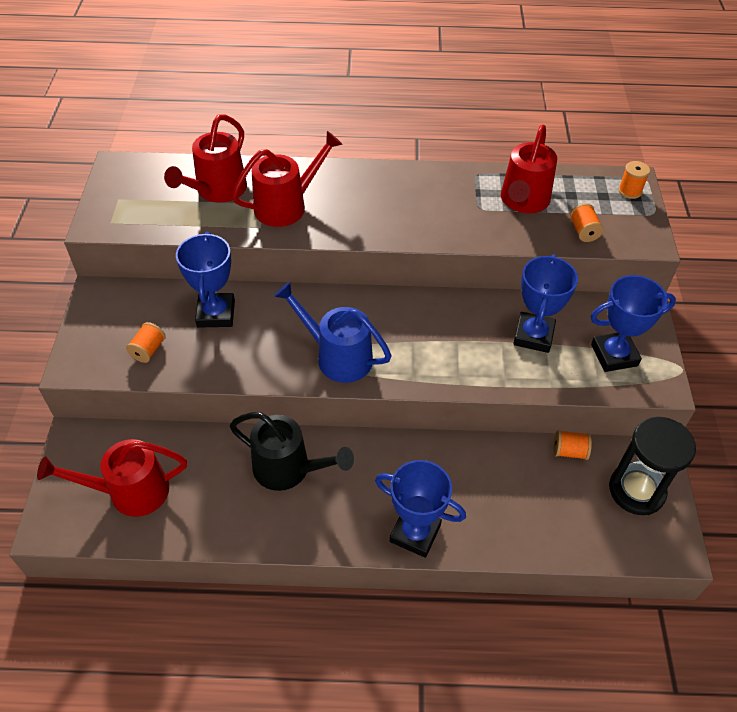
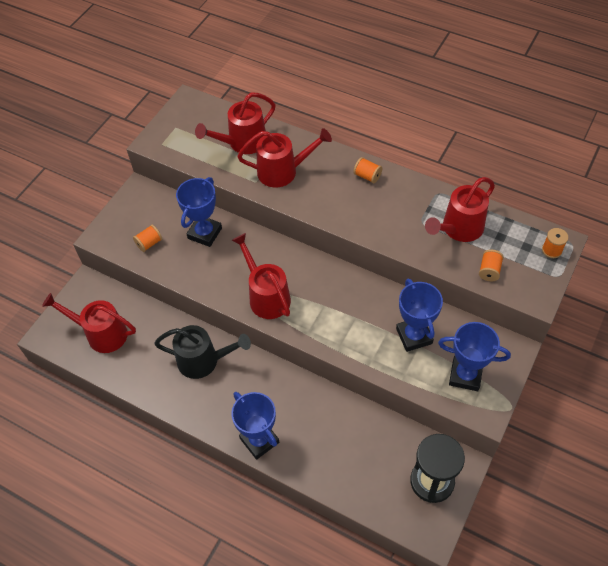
camera: 30 degrees right, 5 degrees up
black watering can [230,412,354,491] -> black watering can turned 45 degrees counterclockwise [154,325,251,379]
blue watering can [274,282,392,383] -> red watering can [231,233,291,319]
blue trophy [513,254,578,353] -> blue trophy turned 60 degrees counterclockwise [396,279,443,352]
orange spool [554,430,592,460] -> orange spool moved to [353,157,382,183]

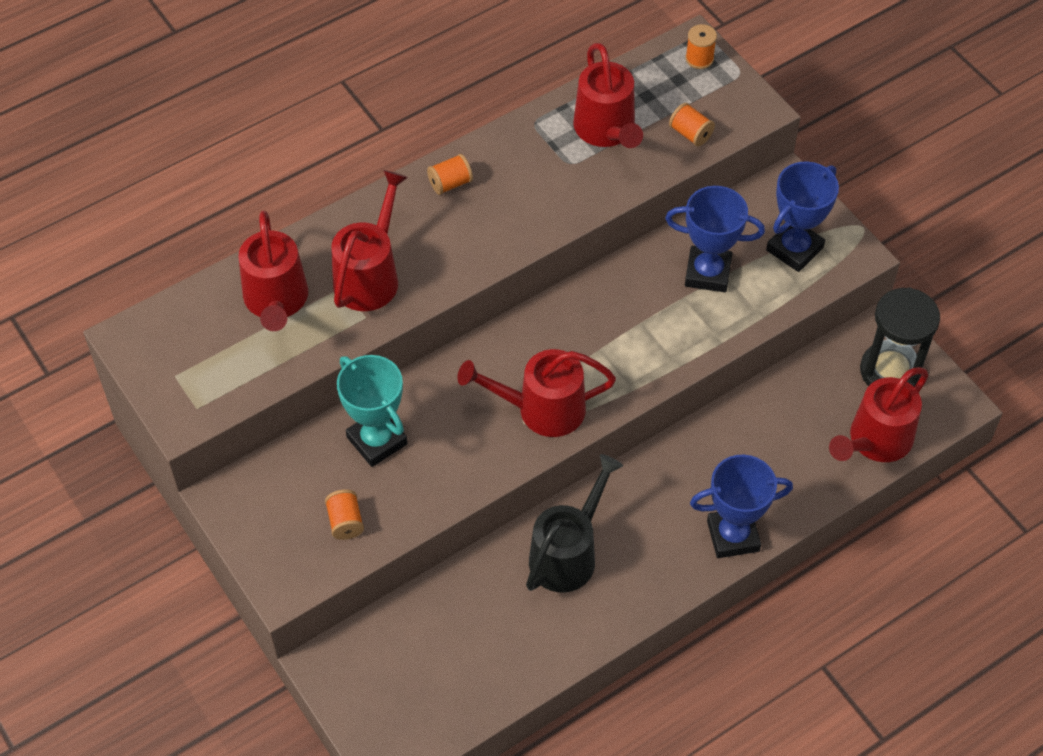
camera: 65 degrees left, 0 degrees up
red watering can [42,293,136,353] -> red watering can moved to [829,367,929,462]
blue trophy [176,177,222,247] -> turquoise trophy [337,355,408,467]

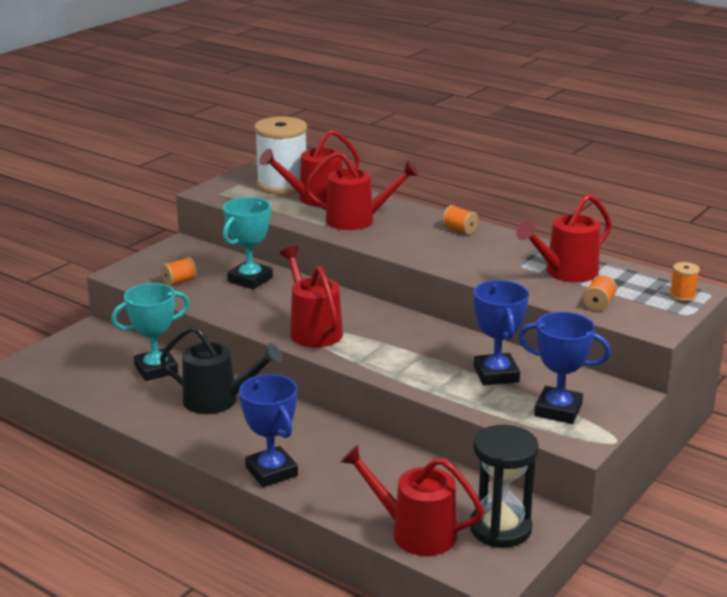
camera: 70 degrees right, 30 degrees down
none -> turquoise trophy [111,283,190,381]
none -> white spool [254,117,307,194]

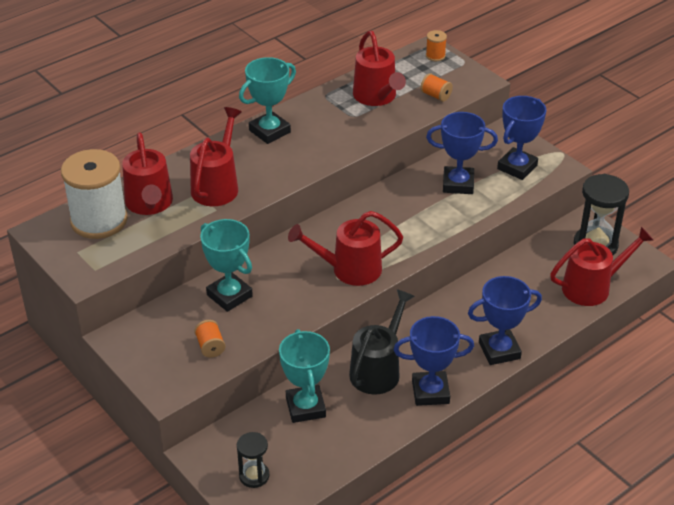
camera: 75 degrees left, 15 degrees up
red watering can [340,445,484,556] -> red watering can turned 150 degrees counterclockwise [550,227,653,306]
orange spool [442,205,479,235] -> turquoise trophy [239,57,296,144]
none -> black hourglass [237,432,269,488]
none -> blue trophy [394,316,474,406]

